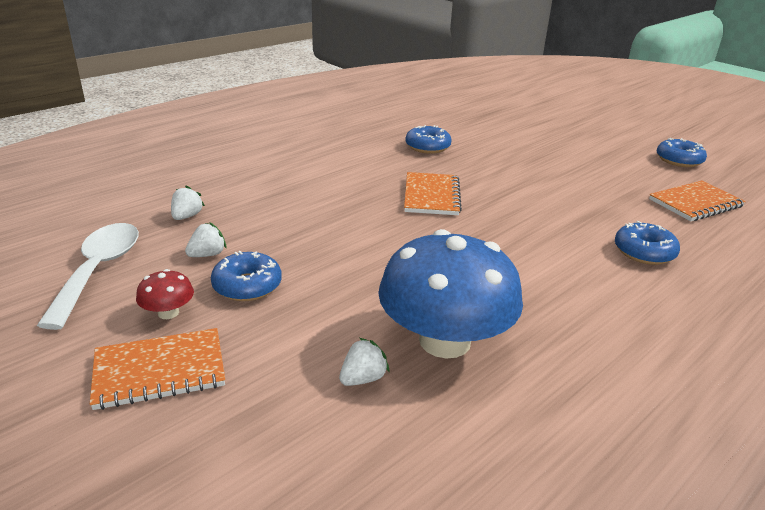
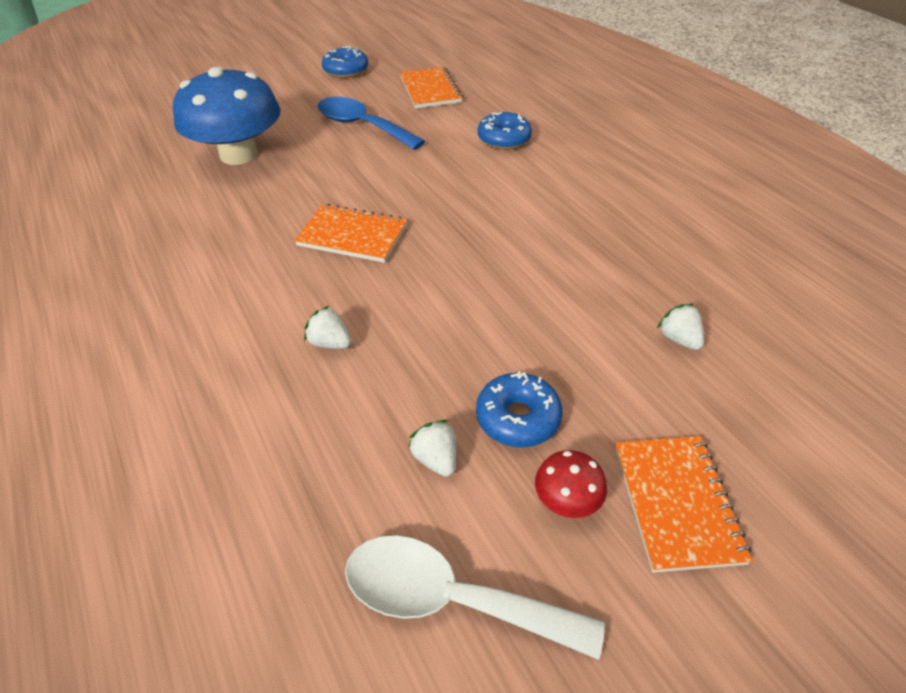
camera: 75 degrees left, 15 degrees up
white strawberry [171,185,205,220] -> white strawberry moved to [304,306,351,349]
blue mushroom [378,229,523,358] -> blue mushroom moved to [173,67,281,165]
blue donut [405,125,452,154] -> none
none -> blue spoon [318,97,425,150]

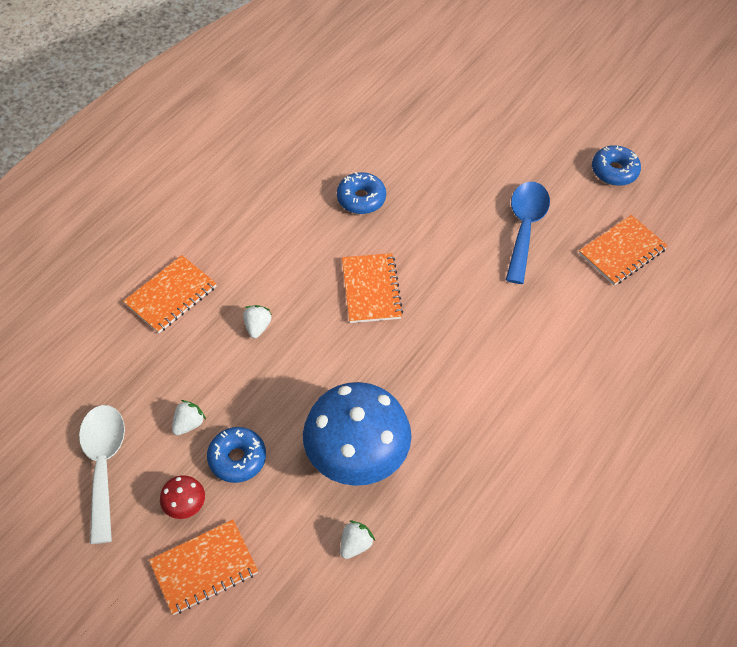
camera: 65 degrees right, 10 degrees up
blue mushroom [173,67,281,165] -> blue mushroom moved to [303,382,411,486]
blue donut [478,112,532,150] -> blue donut moved to [337,172,386,214]
none -> orange notebook [123,255,217,333]

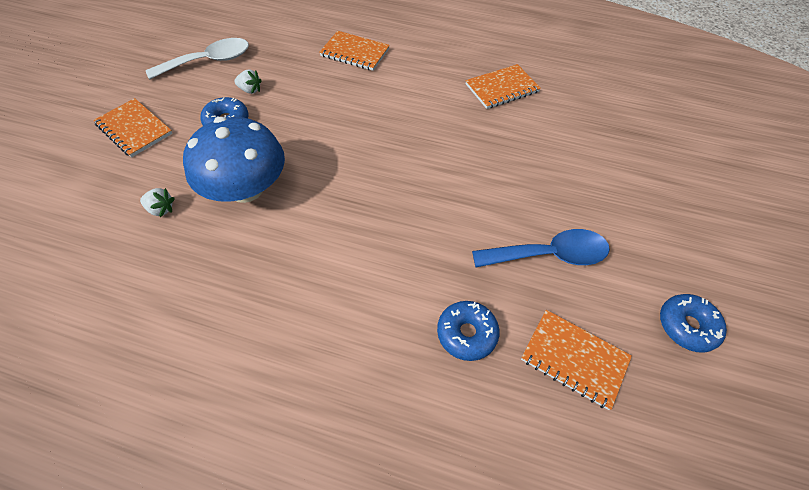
camera: 70 degrees right, 0 degrees up
red mushroom [160,475,205,519] -> none
white strawberry [243,305,272,339] -> none
blue donut [337,172,386,214] -> blue donut moved to [437,301,500,361]
orange notebook [342,253,403,323] -> orange notebook moved to [466,64,541,109]

